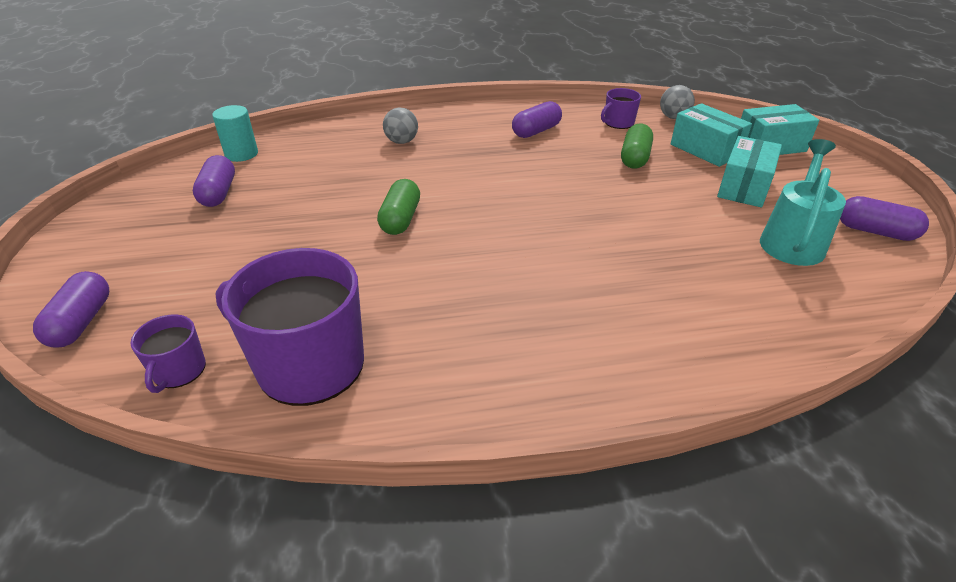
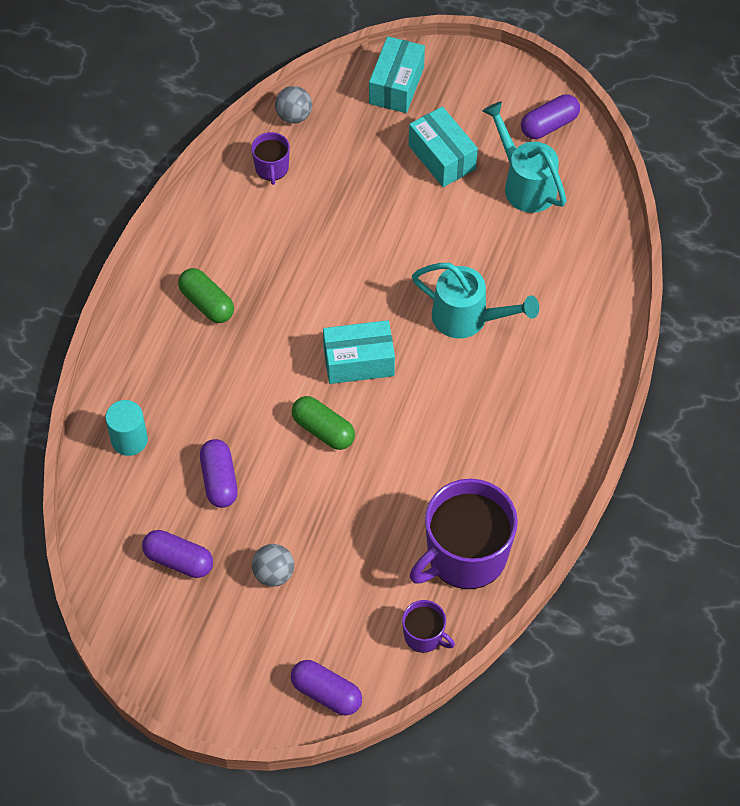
camera: 60 degrees left, 20 degrees up
turquoise cylinder [212,105,258,162] -> turquoise cylinder moved to [105,400,148,456]
grey ball [383,108,418,144] -> grey ball moved to [252,544,294,587]
purple capsule [512,101,562,138] -> purple capsule moved to [200,439,238,508]
green capsule [621,124,653,169] -> green capsule moved to [178,268,234,323]
turquoise box [671,103,752,167] -> turquoise box moved to [323,320,395,384]
none -> turquoise watering can [412,263,539,338]

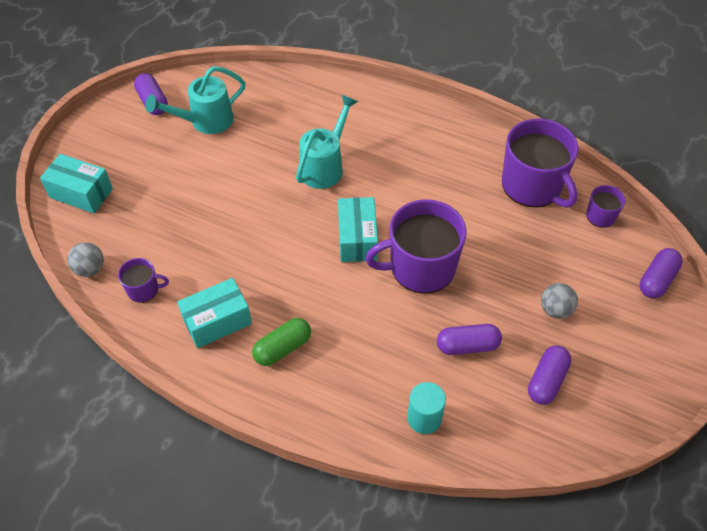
camera: 85 degrees left, 5 degrees down
green capsule [292,396,355,450] -> purple mug [365,199,467,294]
turquoise box [409,106,478,187] -> turquoise box moved to [177,278,252,348]

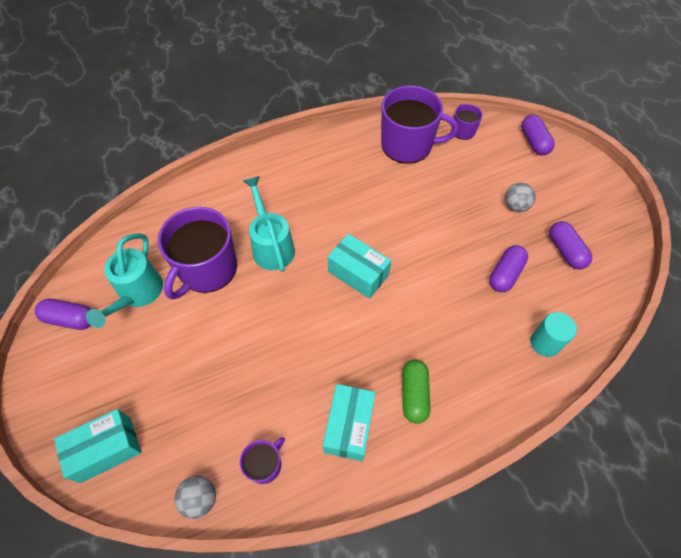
camera: 50 degrees left, 5 degrees up
purple mug [365,199,467,294] -> purple mug moved to [158,207,237,300]

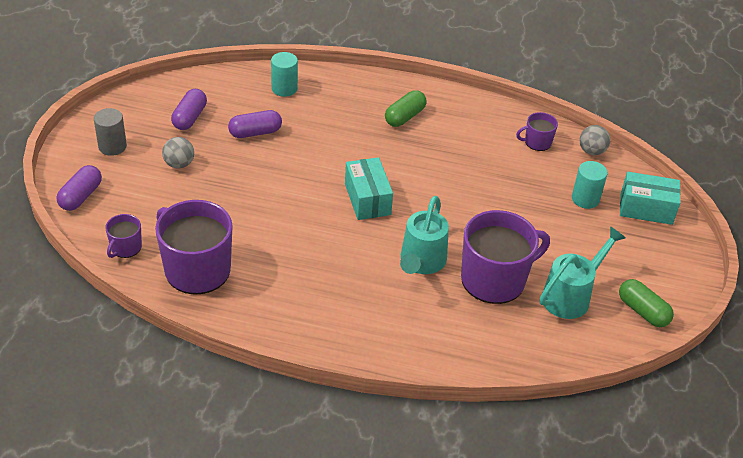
camera: 145 degrees left, 15 degrees down
purple capsule [35,299,91,330] -> green capsule [619,279,674,327]
turquoise box [323,384,376,461] -> none
none -> grey cylinder [94,108,127,156]
none -> turquoise cylinder [572,161,608,209]

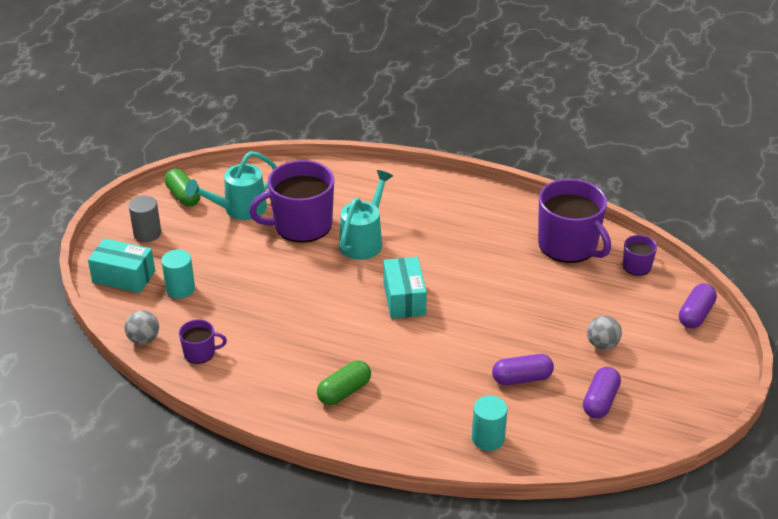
camera: 170 degrees left, 5 degrees down
grey cylinder [94,108,127,156] -> grey cylinder moved to [129,195,161,242]

